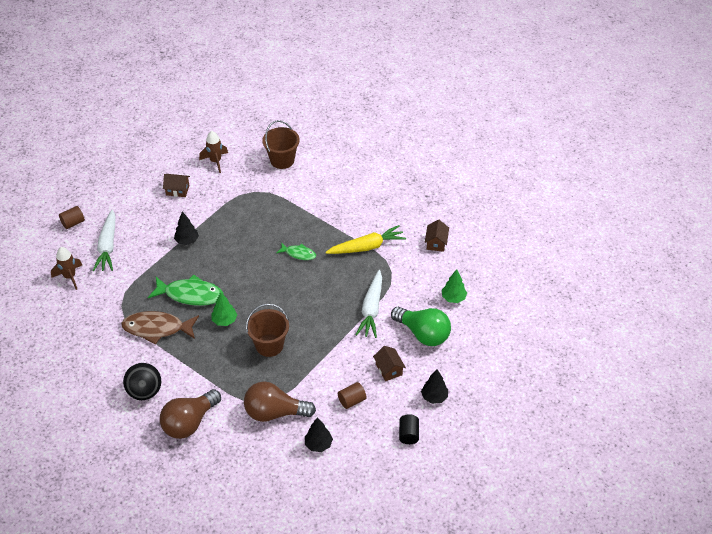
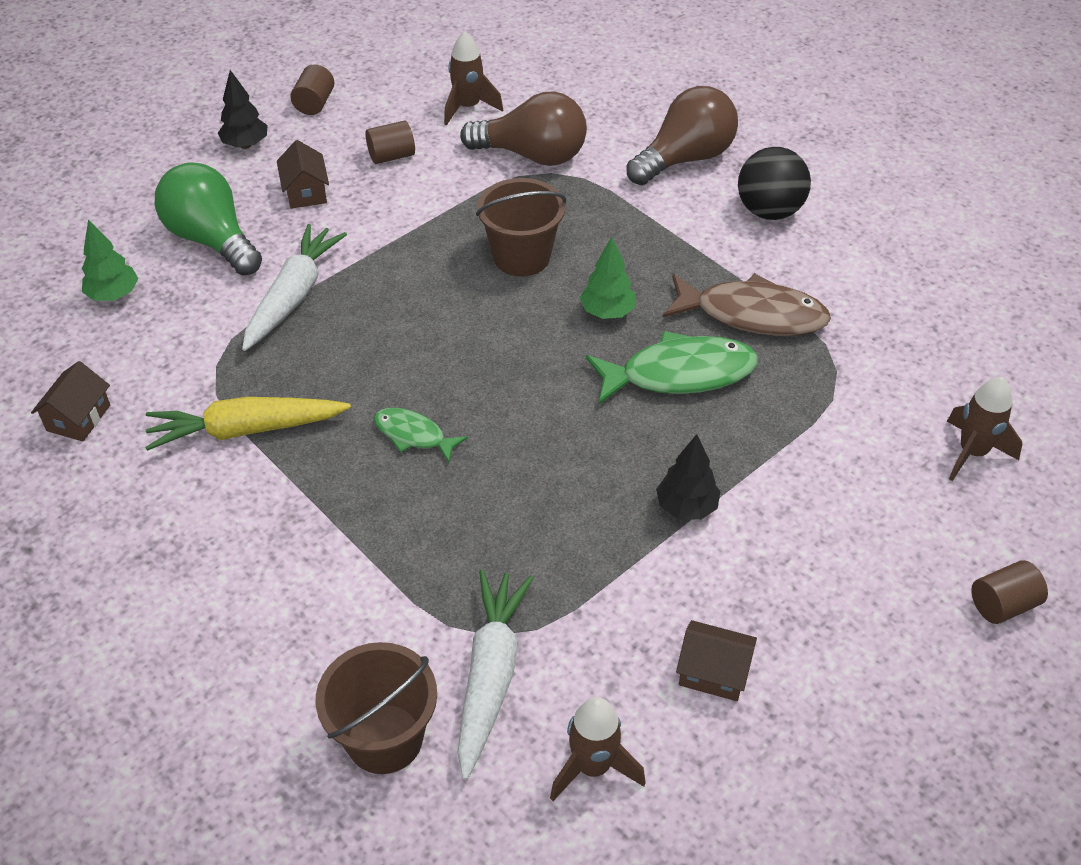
camera: 170 degrees left, 0 degrees up
white carrot [93,209,116,271] -> white carrot moved to [457,570,534,780]
green fish [148,275,223,306] -> green fish turned 150 degrees clockwise [586,331,758,405]
black tree [305,417,333,452] -> brown rocket [444,31,503,125]
black cylinder [399,414,419,444] -> brown cylinder [290,65,334,115]

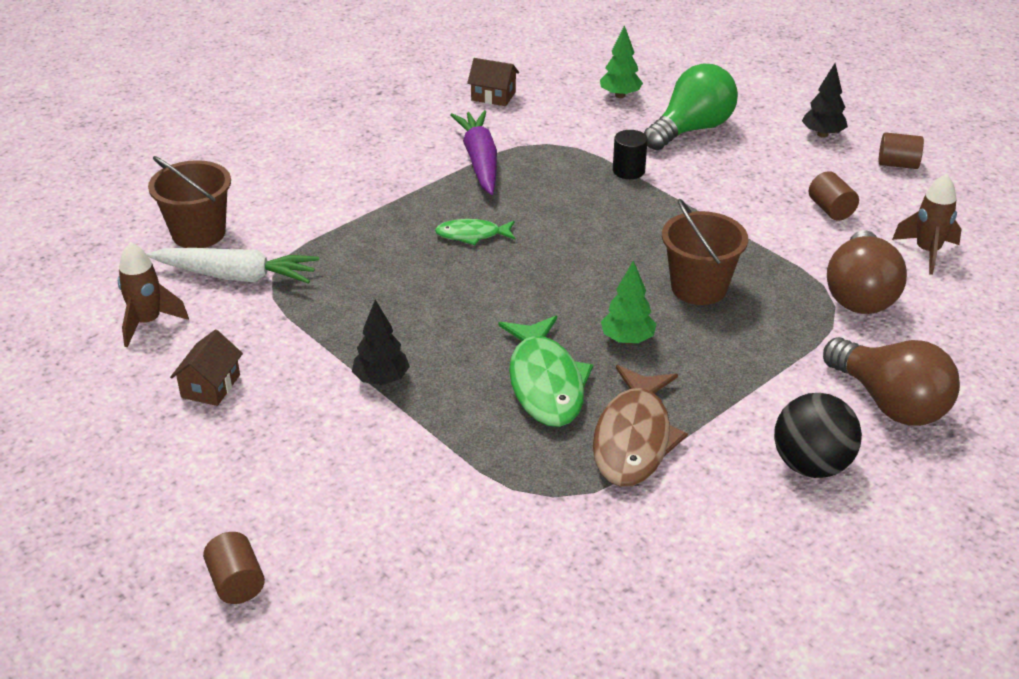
camera: 90 degrees right, 10 degrees down
yellow carrot [145,397,351,451] -> purple carrot [451,110,497,195]
white carrot [242,224,347,351] -> black cylinder [613,130,648,179]
brown house [277,140,329,209] -> none
green fish [374,408,468,463] -> green fish turned 120 degrees counterclockwise [435,219,515,245]
brown rocket [947,377,1022,481] -> none

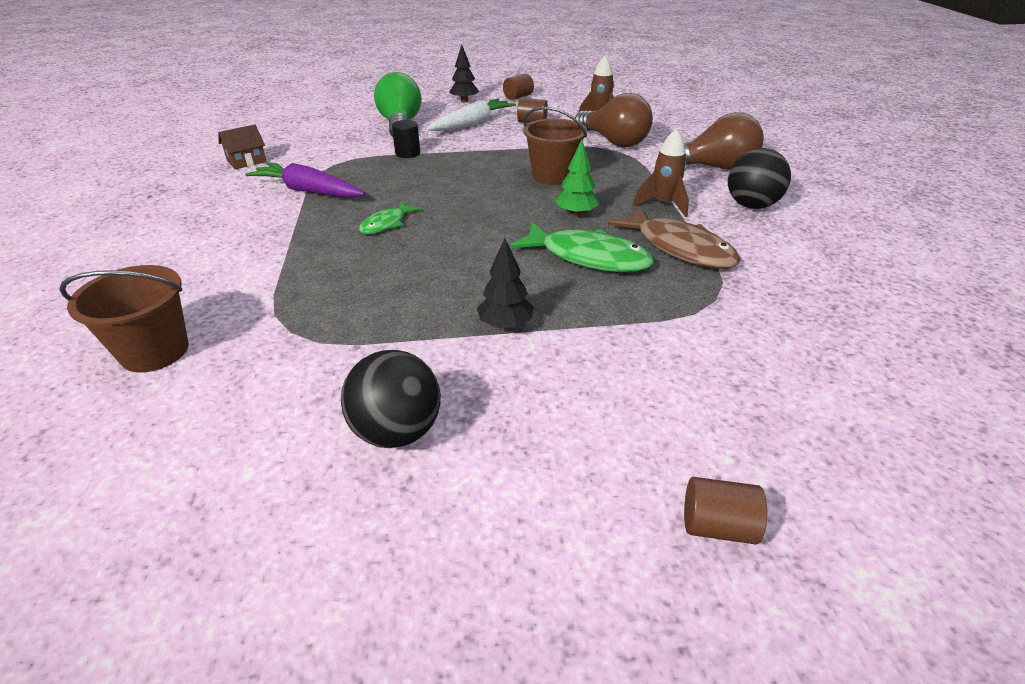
camera: 55 degrees left, 0 degrees up
brown rocket [118,242,189,348] -> brown rocket moved to [633,129,689,217]
white carrot [147,248,319,284] -> white carrot moved to [427,99,516,131]
brown house [170,330,243,406] -> black ball [341,350,441,448]
green tree [600,25,643,98] -> none

